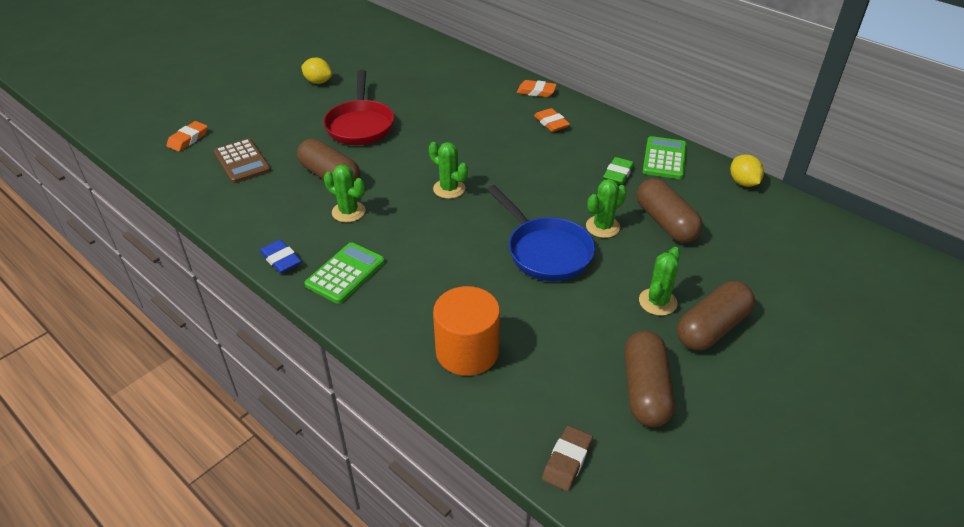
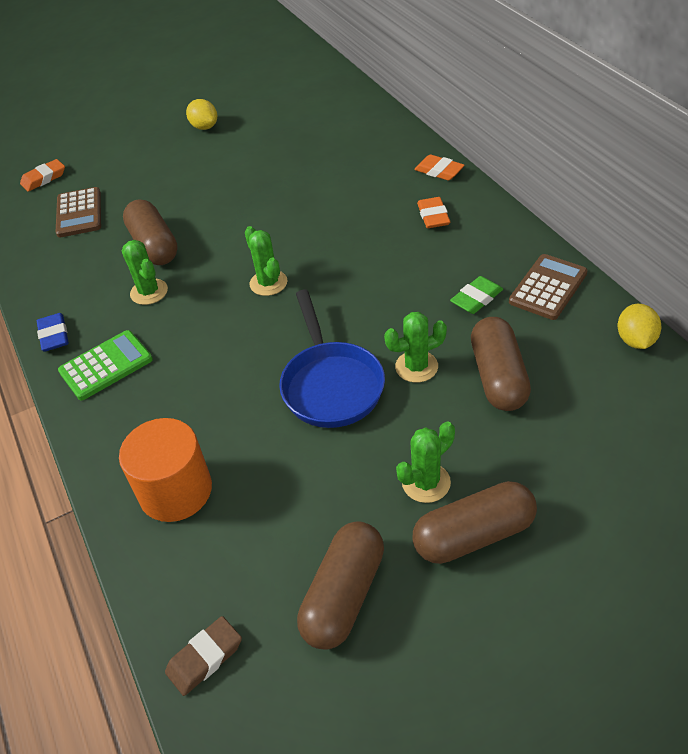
camera: 25 degrees right, 5 degrees up
red pan [323,70,394,145] -> none
green calculator [642,136,687,179] -> brown calculator [509,254,588,320]

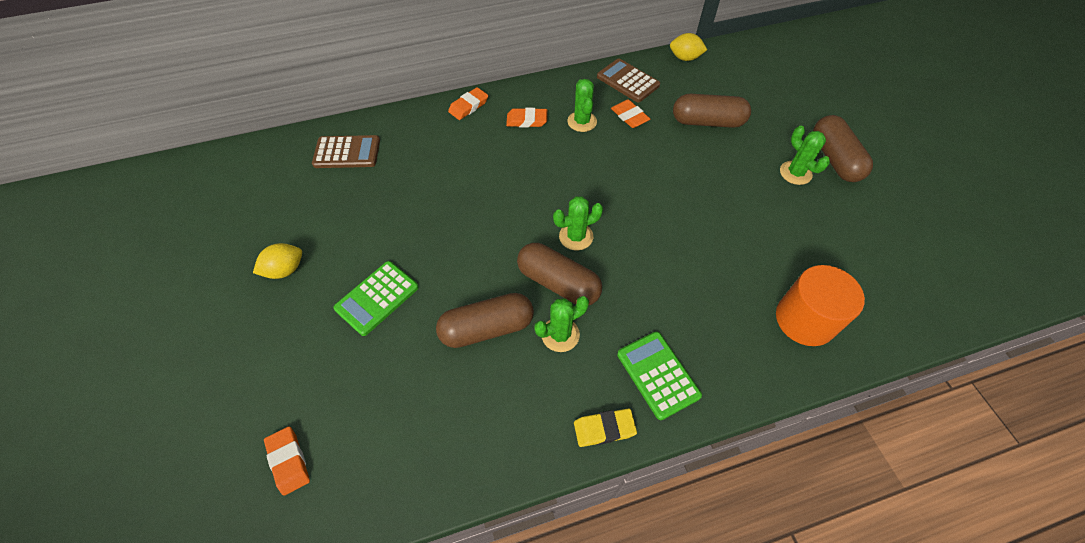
camera: 85 degrees left, 10 degrees up
blue eraser [37,313,69,352] -> yellow eraser [574,408,637,447]
brown calculator [56,187,101,238] -> brown calculator moved to [312,135,380,168]
brown eraser [165,616,242,696] -> none
blue pan [279,289,385,428] -> none
brown capsule [297,521,384,650] -> brown capsule moved to [517,243,602,306]
green cactus [384,312,447,383] -> green cactus moved to [567,79,597,132]
green eraser [450,276,503,314] -> orange eraser [611,99,650,128]
none -> green calculator [333,261,419,336]

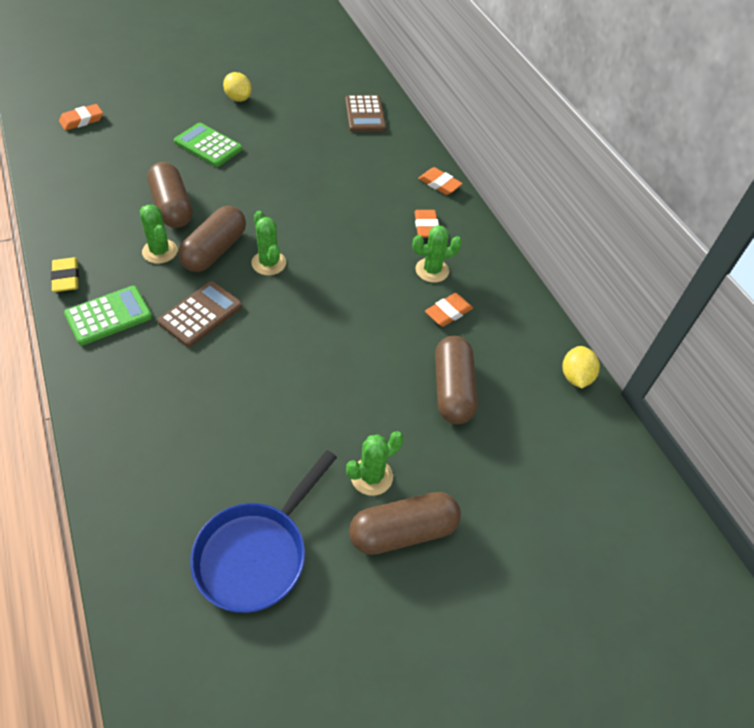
camera: 80 degrees right, 5 degrees down
brown calculator [597,58,660,102] -> brown calculator moved to [158,281,242,347]
orange cylinder [776,265,865,346] -> none
none -> blue pan [190,450,337,613]

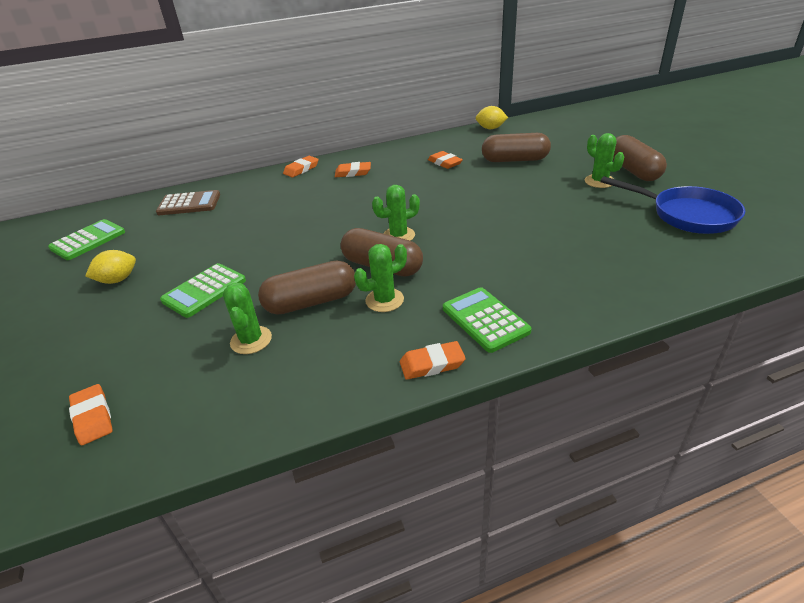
camera: 80 degrees left, 15 degrees down
yellow eraser [51,257,79,292] -> orange eraser [400,341,466,380]
brown calculator [158,281,242,347] -> none
green cactus [413,225,462,283] -> green cactus moved to [223,283,272,354]
none -> green calculator [48,219,125,260]

